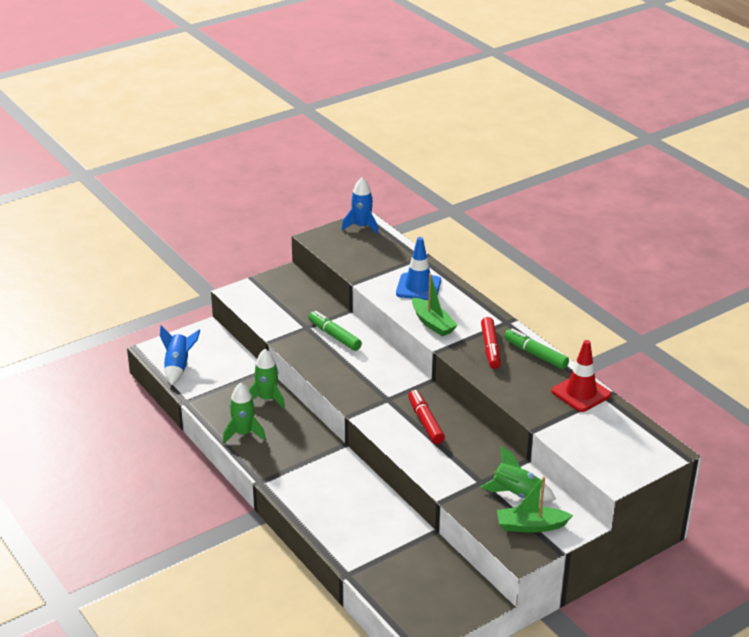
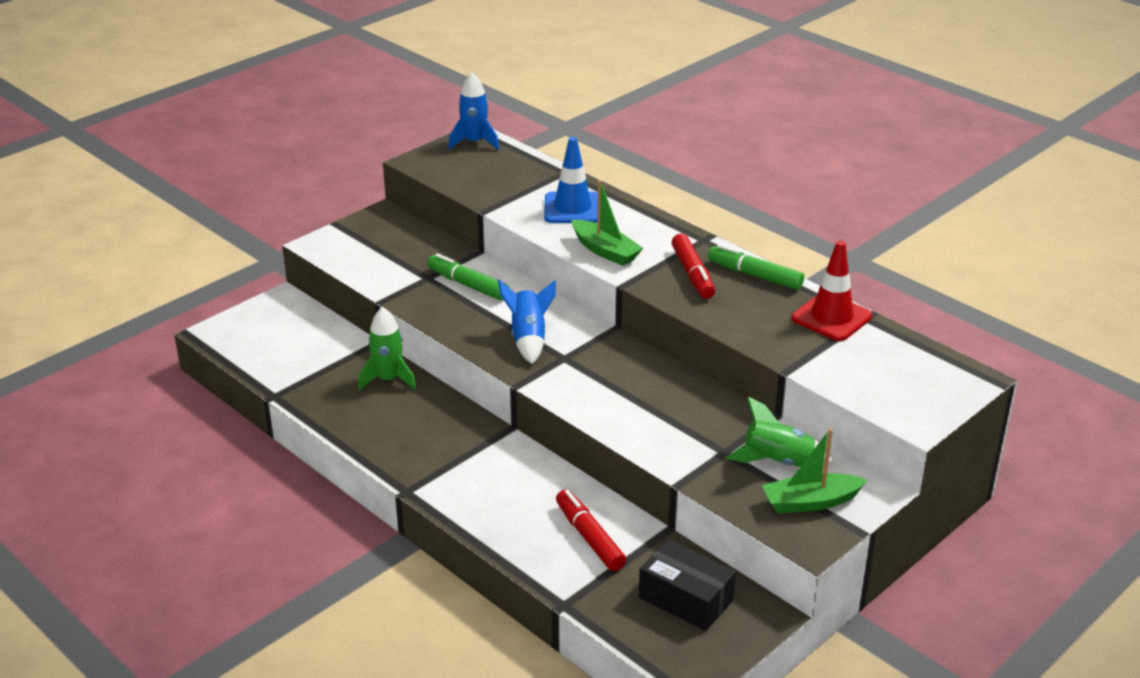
camera: 10 degrees left, 0 degrees up
blue rocket [160,325,200,386] -> blue rocket moved to [498,279,556,364]
green rocket [223,383,266,443] -> none
red marker [408,390,445,444] -> red marker moved to [556,489,626,571]
none -> black box [639,539,736,631]

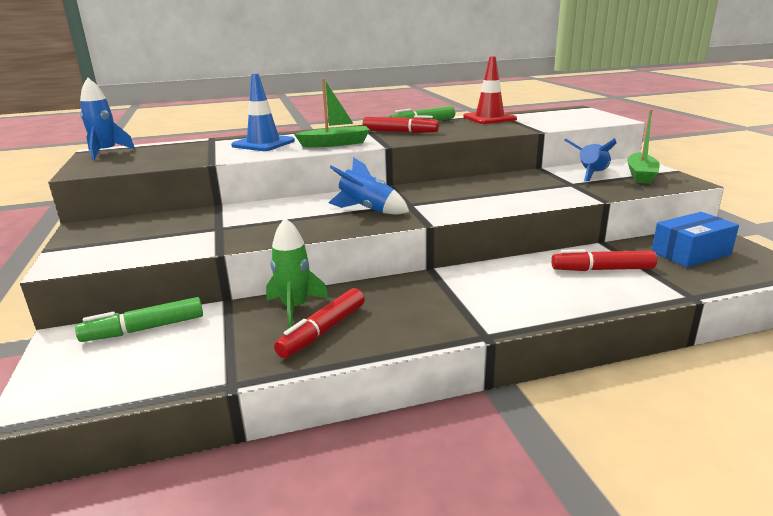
camera: 60 degrees left, 10 degrees down
green marker [427,253,509,301] -> green marker moved to [75,297,203,342]
black box [639,539,736,631] -> blue box [652,212,739,267]
green rocket [726,397,833,467] -> blue rocket [564,138,616,182]
none -> red marker [274,288,365,358]

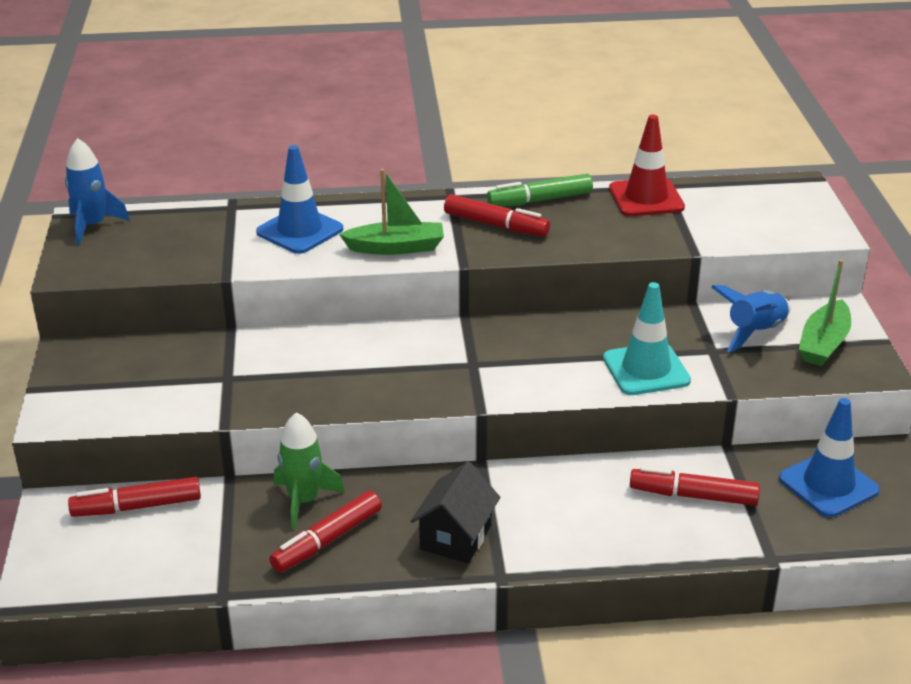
camera: 10 degrees right, 10 degrees up
green marker [75,297,203,342] -> red marker [68,477,201,517]
blue rocket [328,157,409,215] -> none
blue box [652,212,739,267] -> blue traffic cone [779,398,880,517]
none -> black house [410,462,500,564]
none -> turquoise traffic cone [603,282,691,395]

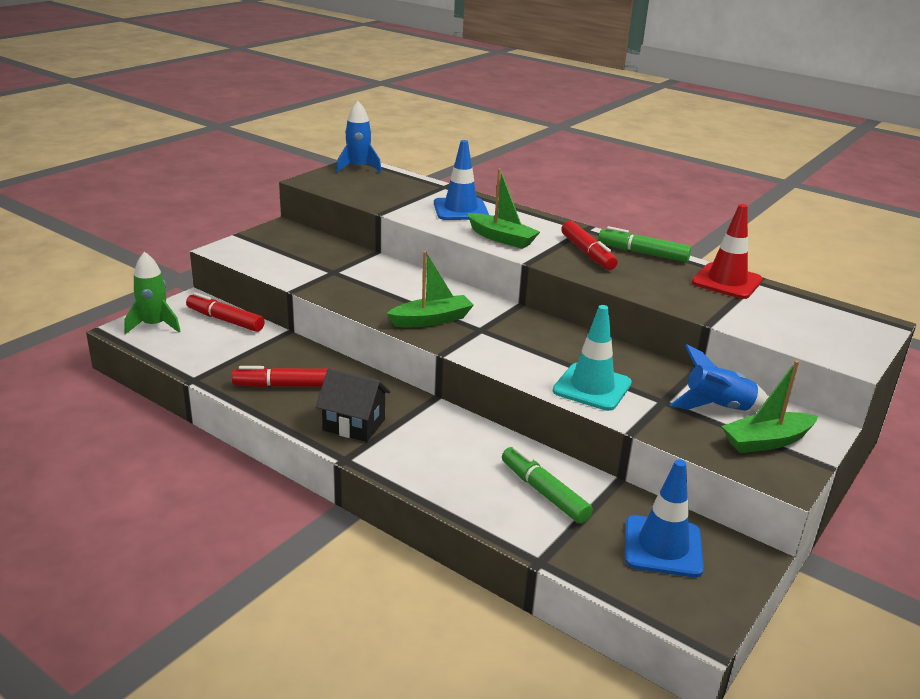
camera: 40 degrees right, 5 degrees down
green rocket [274,412,345,529] -> green rocket moved to [124,252,181,334]
black house [410,462,500,564] -> black house turned 45 degrees clockwise [316,368,391,442]
red marker [630,466,760,506] -> green marker [502,446,593,524]
none -> green boat [386,251,474,328]

